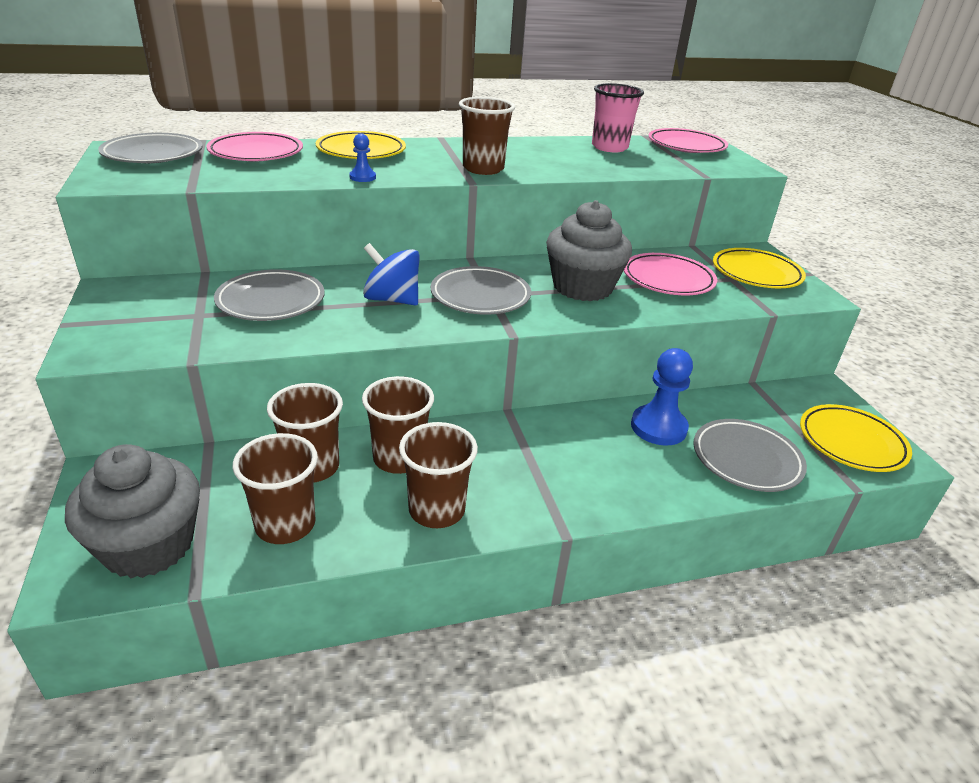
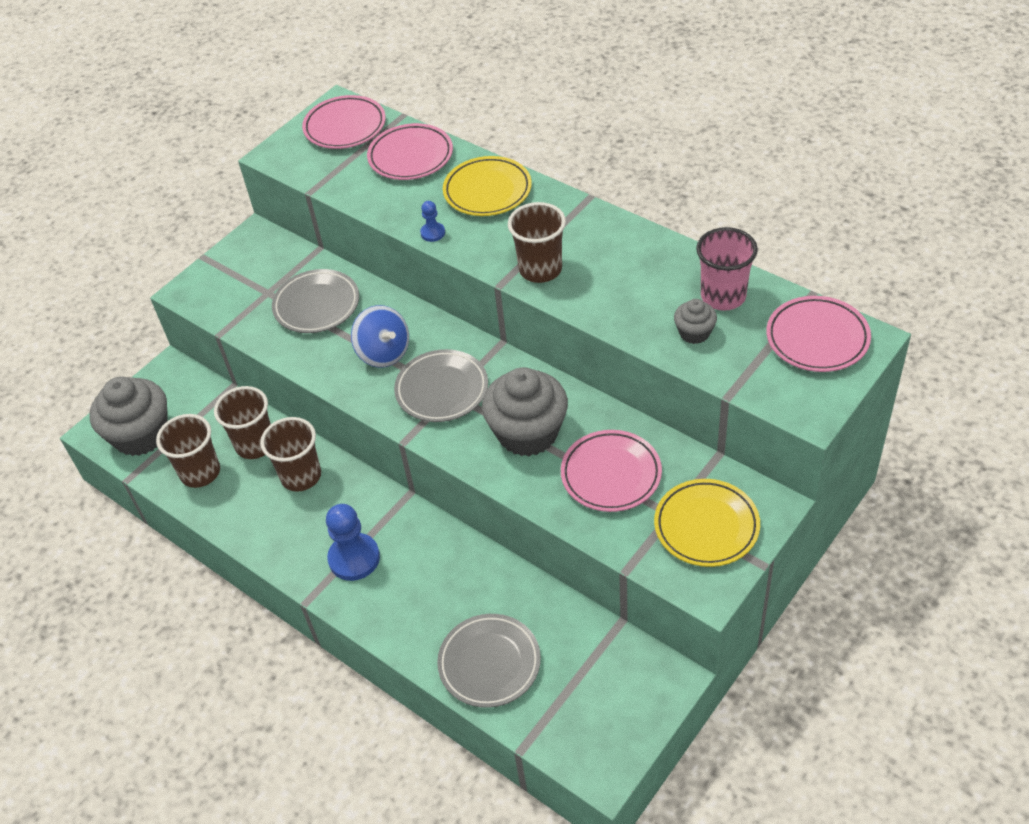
camera: 60 degrees right, 15 degrees up
grey plate [98,133,203,163] -> pink plate [302,95,386,149]
blue spinning top [363,243,420,305] -> blue spinning top turned 150 degrees clockwise [351,305,409,368]
brown cup [399,422,478,528] -> none
blue pawn [631,348,693,445] -> blue pawn moved to [326,504,380,581]
yellow plate [800,404,912,472] -> none
none -> grey cupcake [674,299,717,344]

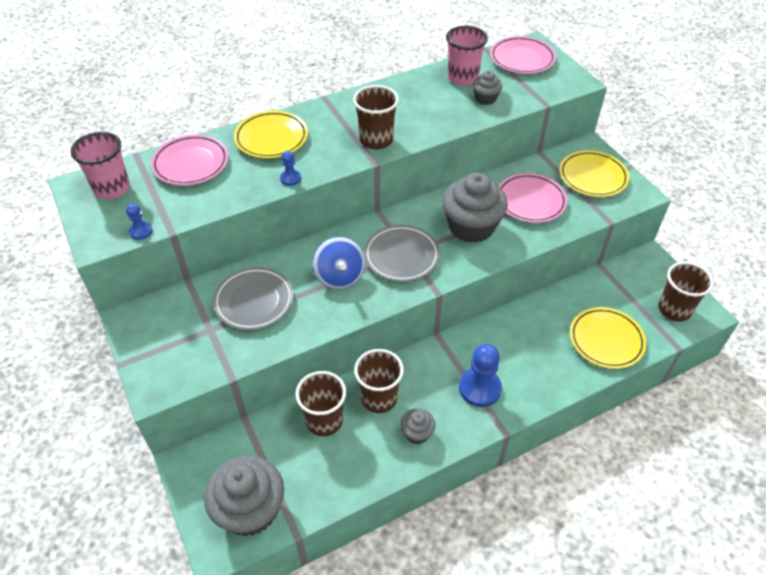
camera: 70 degrees left, 0 degrees up
brown cup [156,414,220,488] -> brown cup moved to [658,262,714,322]
pink plate [302,95,386,149] -> pink cup [71,132,130,200]
blue spinning top [351,305,409,368] -> blue spinning top turned 90 degrees clockwise [313,237,365,290]
grey plate [437,614,541,708] -> yellow plate [570,307,646,369]
none -> blue pawn [126,203,153,240]
none -> grey cupcake [400,408,435,444]

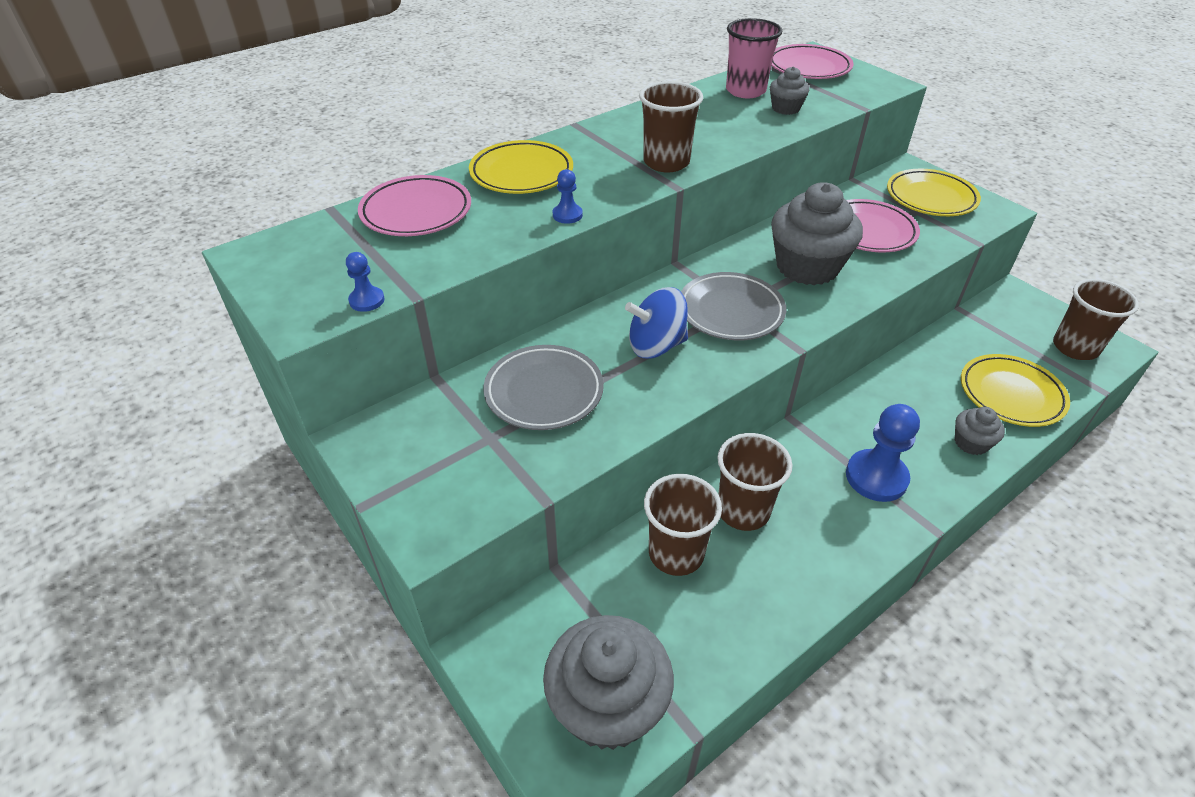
camera: 10 degrees left, 5 degrees down
pink cup [71,132,130,200] -> none
blue spinning top [313,237,365,290] -> blue spinning top turned 105 degrees clockwise [625,287,688,358]
grey cupcake [400,408,435,444] -> grey cupcake moved to [955,407,1005,455]

